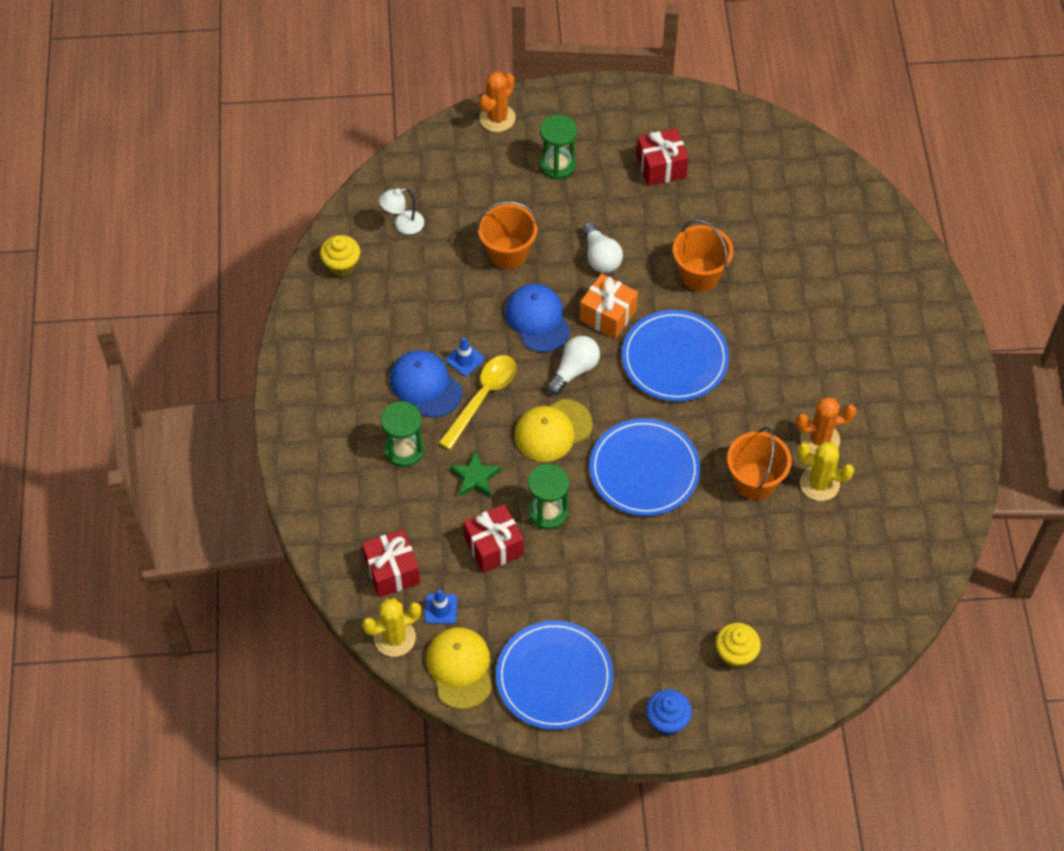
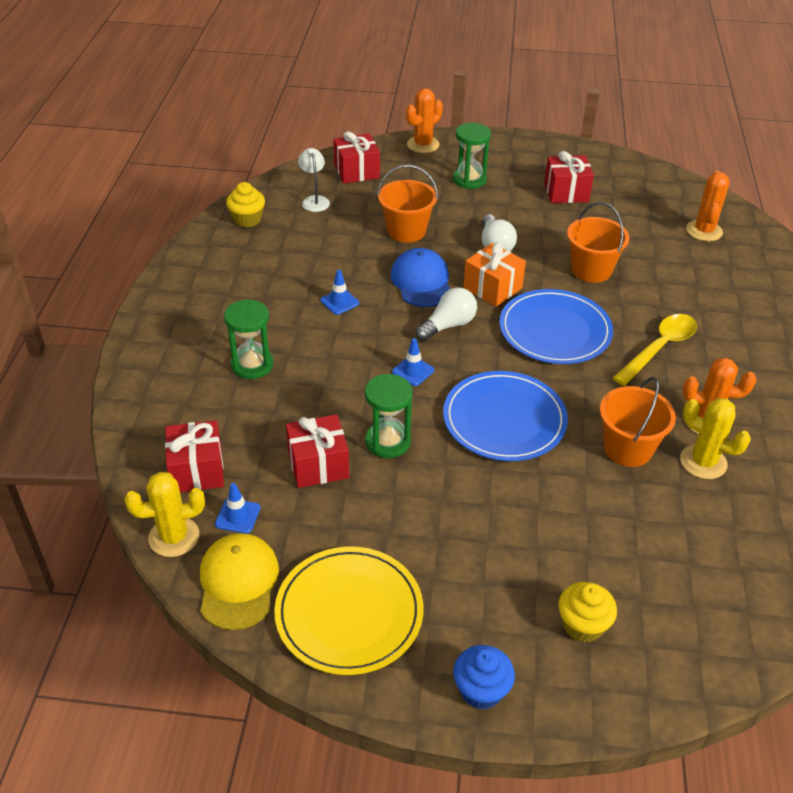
camera: 10 degrees right, 15 degrees down
white lamp [379,188,424,234] -> white lamp turned 90 degrees clockwise [298,148,330,212]
blue cap [390,350,463,418] -> none
yellow spoon [439,355,516,450] -> yellow spoon moved to [612,314,697,386]
green star [450,451,501,497] -> none
blue plate [496,621,613,730] -> yellow plate [274,546,423,675]
yellow cap [515,399,593,462] -> blue traffic cone [392,338,434,386]
none -> red gift [333,131,380,184]
none -> orange cactus [686,171,730,241]

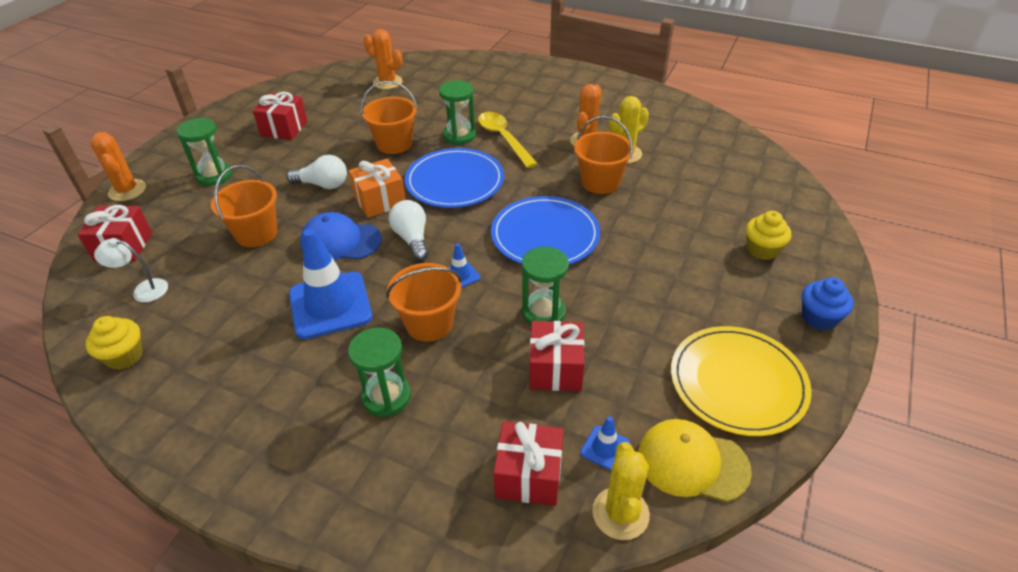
camera: 70 degrees left, 0 degrees up
blue traffic cone [320,270,359,315] -> blue traffic cone [289,228,372,339], size x2.25
none -> orange bucket [386,263,462,342]
none -> green hourglass [439,80,476,145]

